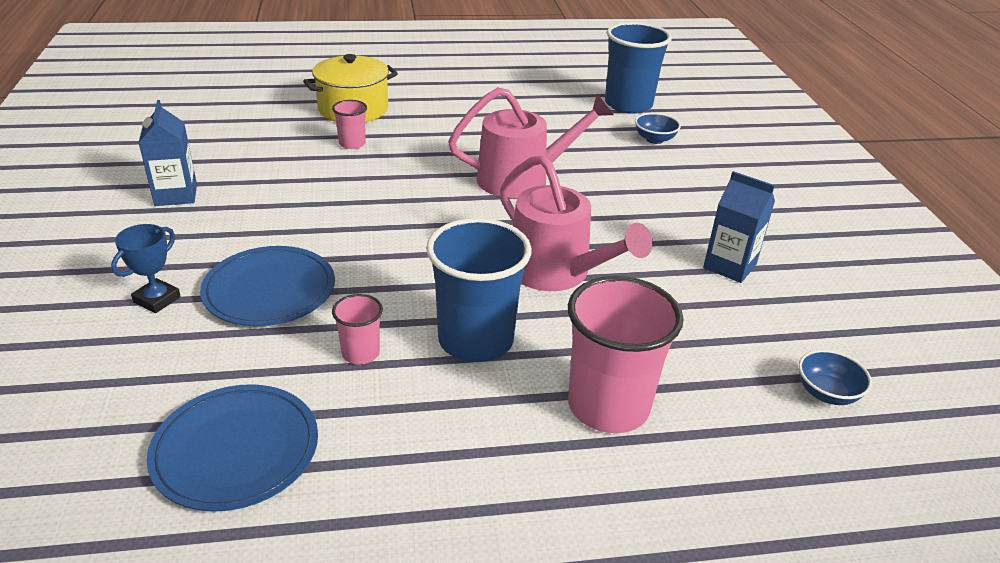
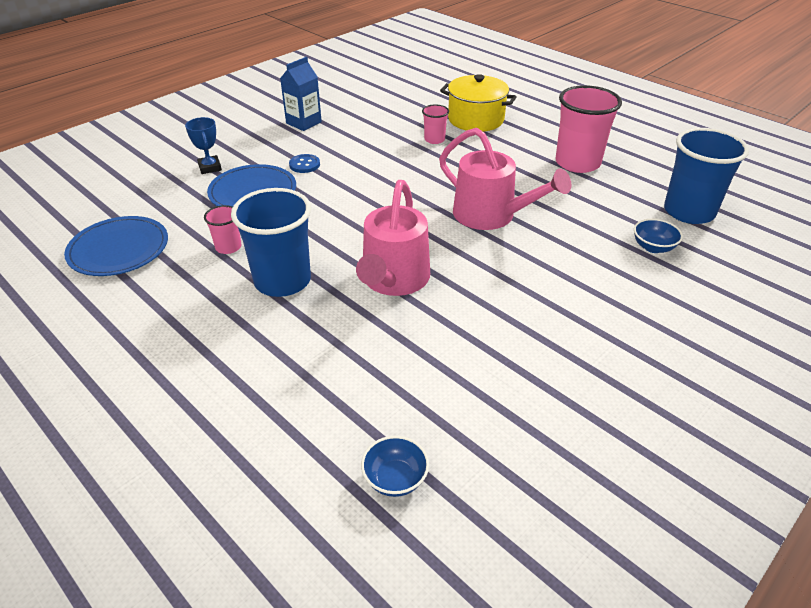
camera: 55 degrees right, 5 degrees up
blue trophy [111,224,181,313] -> blue trophy turned 75 degrees clockwise [185,117,222,174]
pink cup [568,276,683,433] -> pink cup moved to [555,85,622,173]
blue carton [703,171,775,283] -> none
none -> blue button [289,154,320,173]

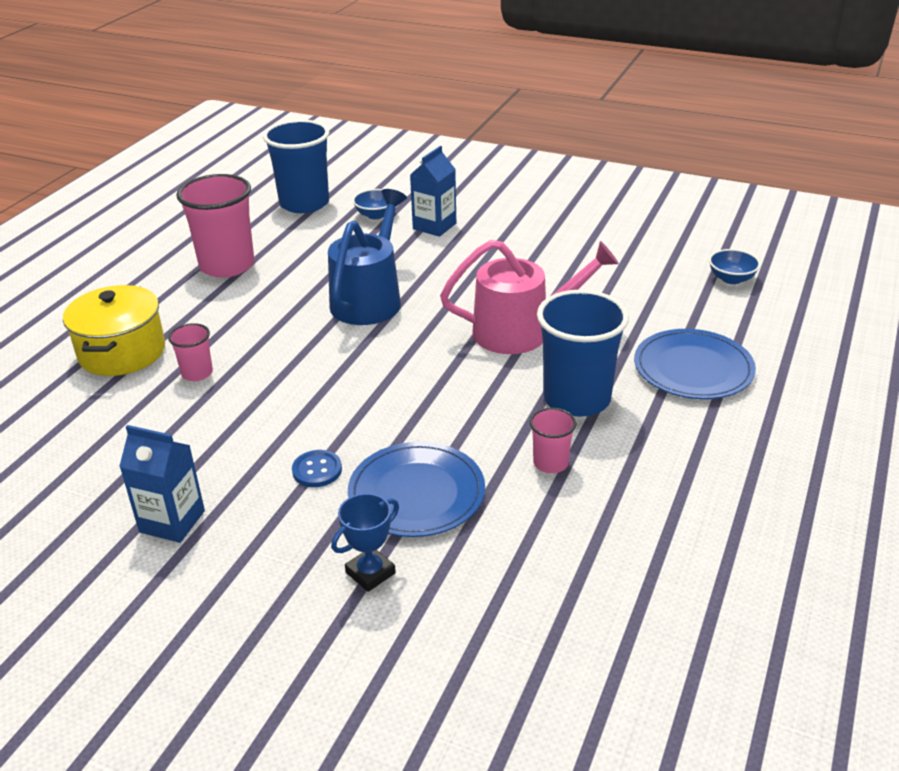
camera: 110 degrees left, 5 degrees down
blue plate [64,216,168,276] -> blue plate moved to [634,329,756,399]
pink watering can [439,128,572,230] -> blue watering can [328,189,407,325]
none -> blue carton [410,146,456,237]

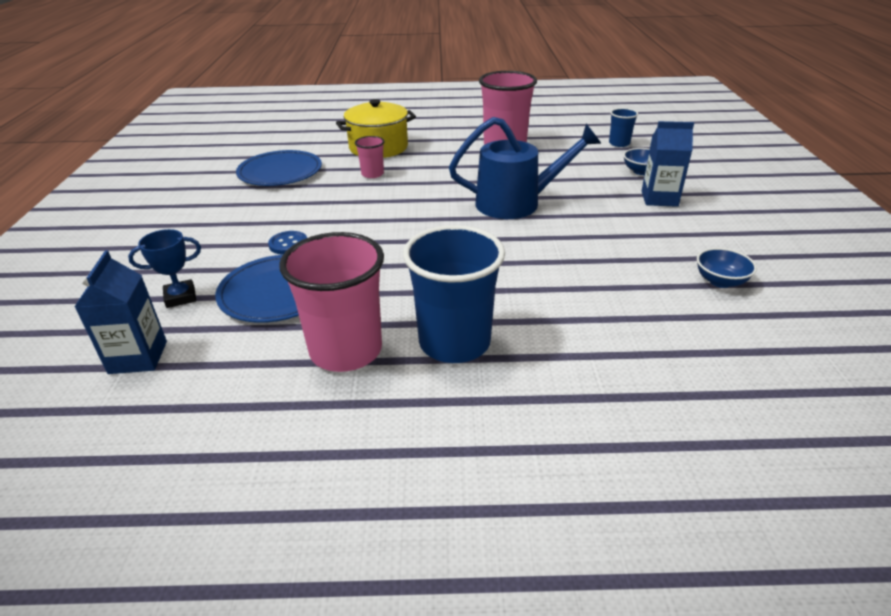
camera: 65 degrees right, 0 degrees up
blue carton [119,425,205,543] -> blue carton moved to [74,250,167,374]
blue cup [263,120,329,213] -> blue cup [609,108,638,147], size x0.49
blue trophy [331,493,399,592] -> blue trophy turned 45 degrees counterclockwise [128,229,201,308]
pink watering can [440,240,619,354] -> none
pink cup [530,408,576,473] -> pink cup [279,232,384,372], size x2.06
blue plate [634,329,756,399] -> blue plate moved to [236,150,322,186]
blue bowl [709,249,761,284] -> blue bowl moved to [697,248,757,288]

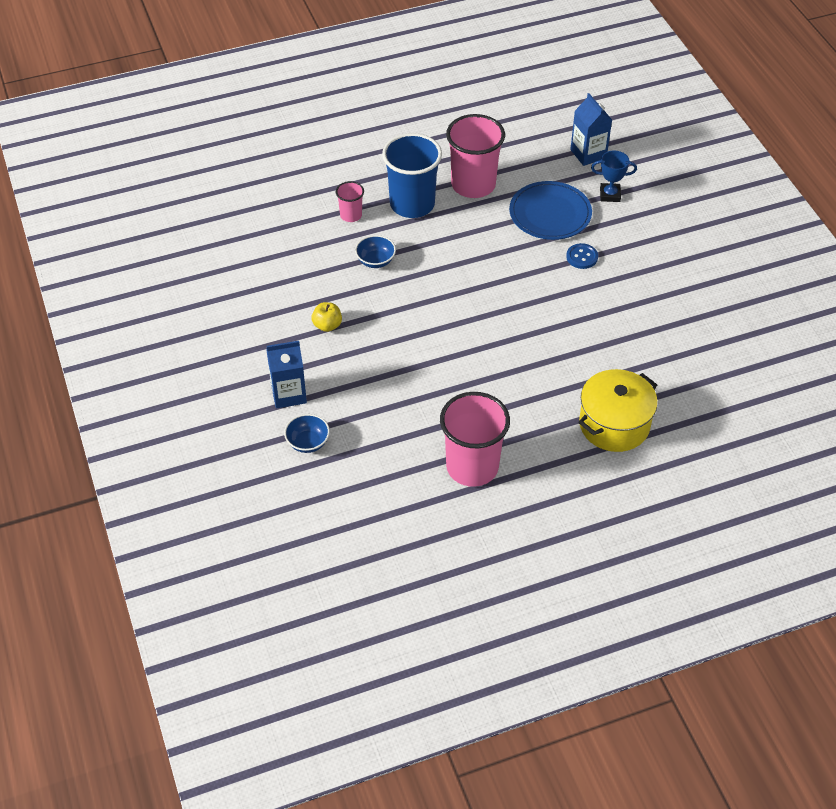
camera: 160 degrees right, 15 degrees up
blue trophy [128,229,201,308] -> blue trophy turned 45 degrees clockwise [591,151,637,202]
blue plate [236,150,322,186] -> none
pink cup [355,136,385,178] -> pink cup moved to [336,181,364,222]
blue watering can [449,117,601,219] -> none
blue cup [609,108,638,147] -> none
blue bowl [697,248,757,288] -> blue bowl moved to [355,235,396,268]
none -> yellow apple [311,302,342,332]

